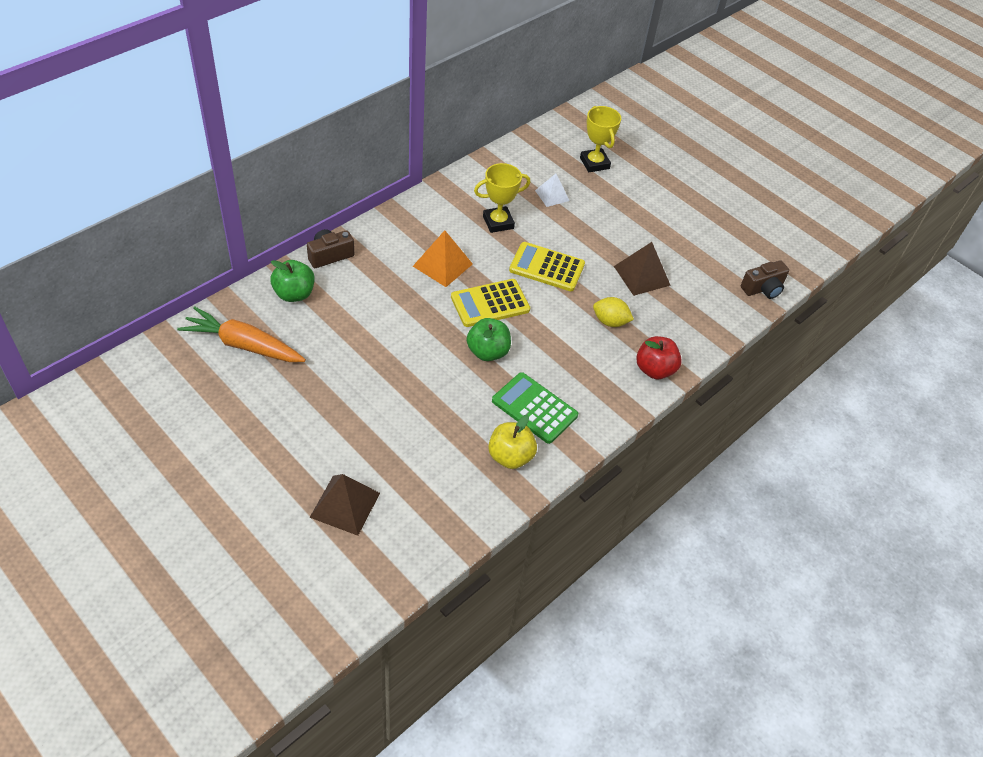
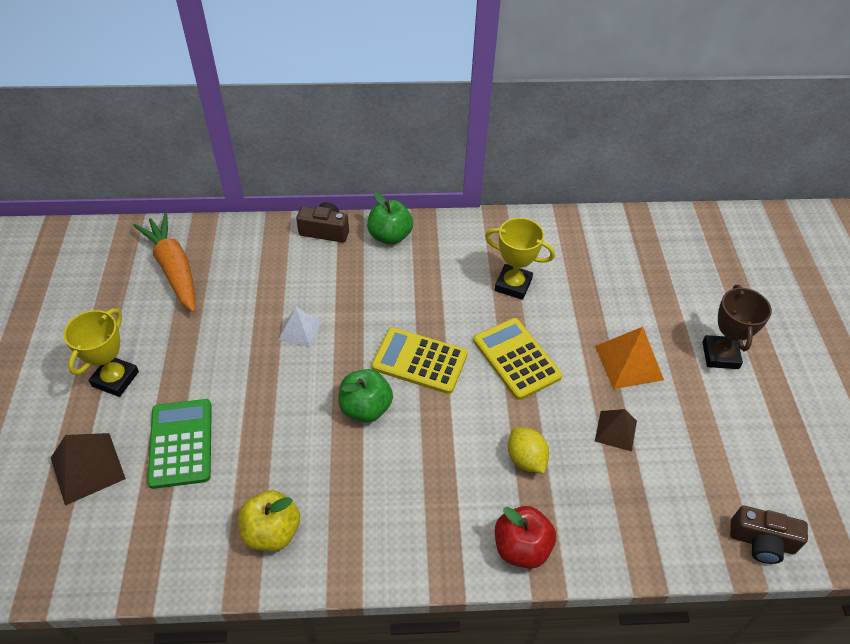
camera: 45 degrees right, 0 degrees up
green apple [270,260,314,302] -> green apple moved to [367,192,413,245]
orange pyramid [413,230,473,287] -> orange pyramid moved to [595,327,664,389]
green calculator [492,372,578,444] -> green calculator moved to [147,399,212,489]
white pyramid [535,174,569,207] -> white pyramid moved to [278,307,322,347]
yellow trophy [580,106,621,172] -> yellow trophy moved to [64,308,139,397]
brown pyramid [614,242,671,296] -> brown pyramid [595,409,637,451], size x0.65
none -> brown trophy [702,285,772,369]

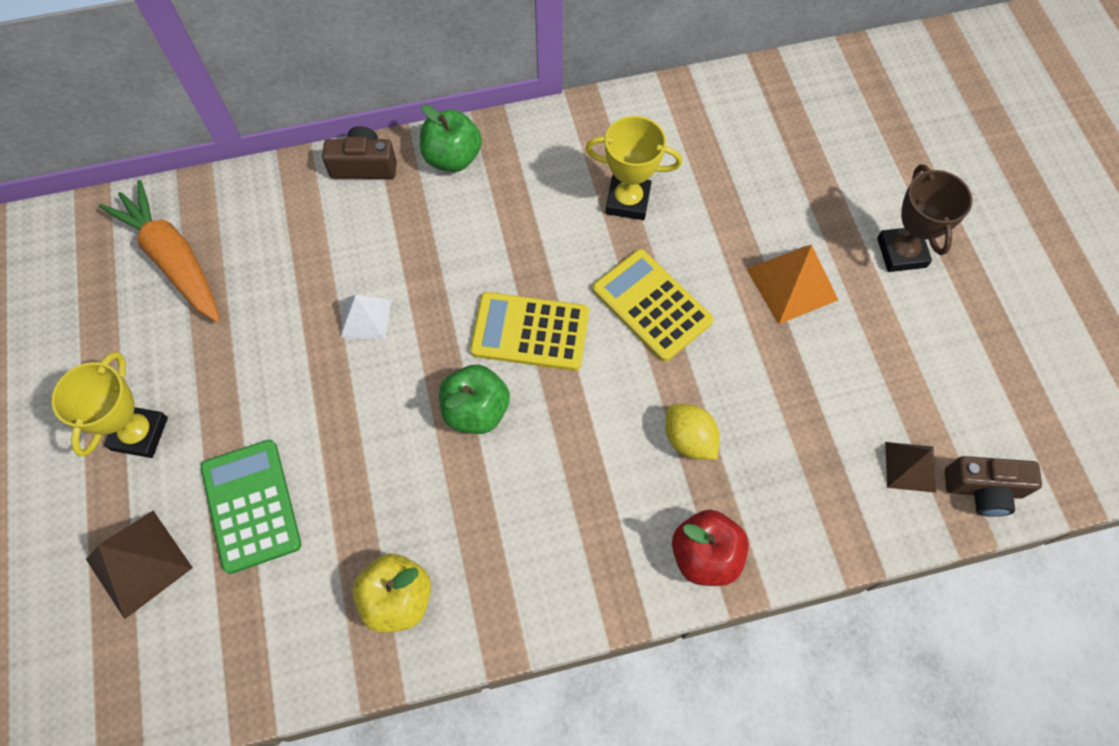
camera: 10 degrees left, 15 degrees up
brown pyramid [595,409,637,451] -> brown pyramid moved to [885,442,936,493]

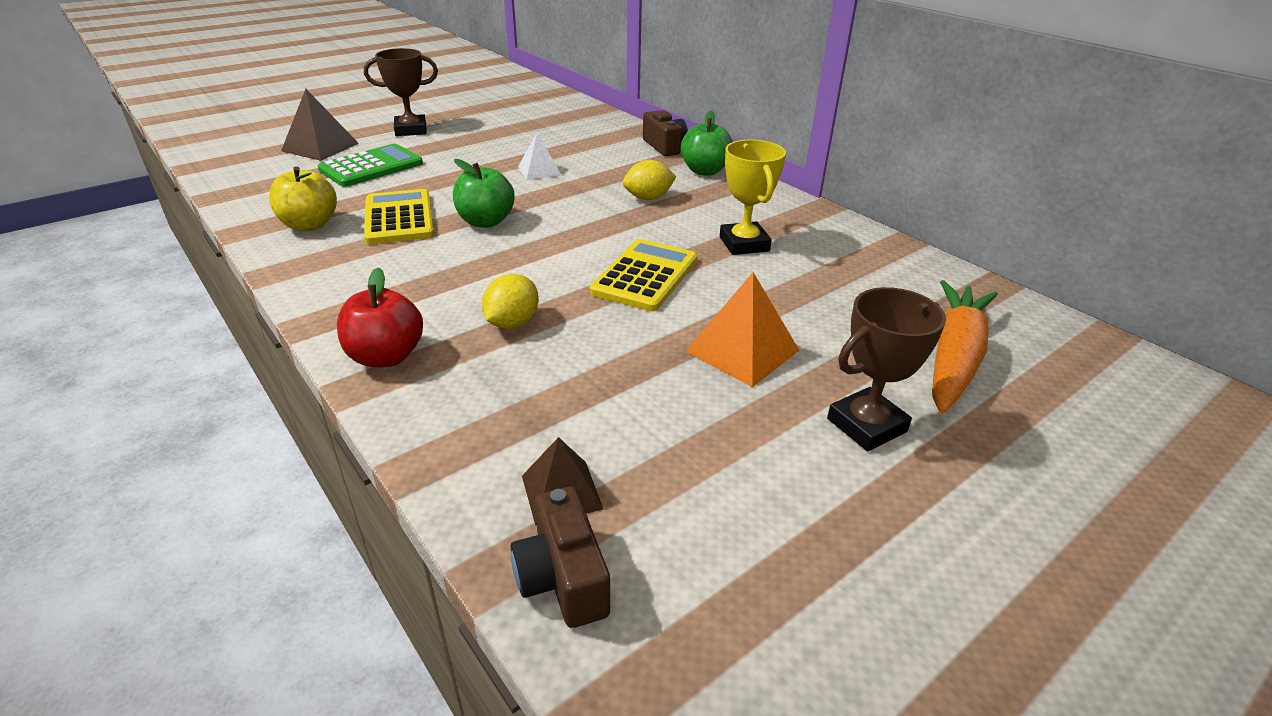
camera: 65 degrees right, 30 degrees down
yellow trophy [52,352,168,458] -> brown trophy [364,48,438,136]
orange carrot [99,180,220,322] -> orange carrot moved to [932,280,998,413]
yellow calculator [470,292,589,371] -> yellow calculator moved to [364,189,434,244]
none -> yellow lemon [623,160,676,200]

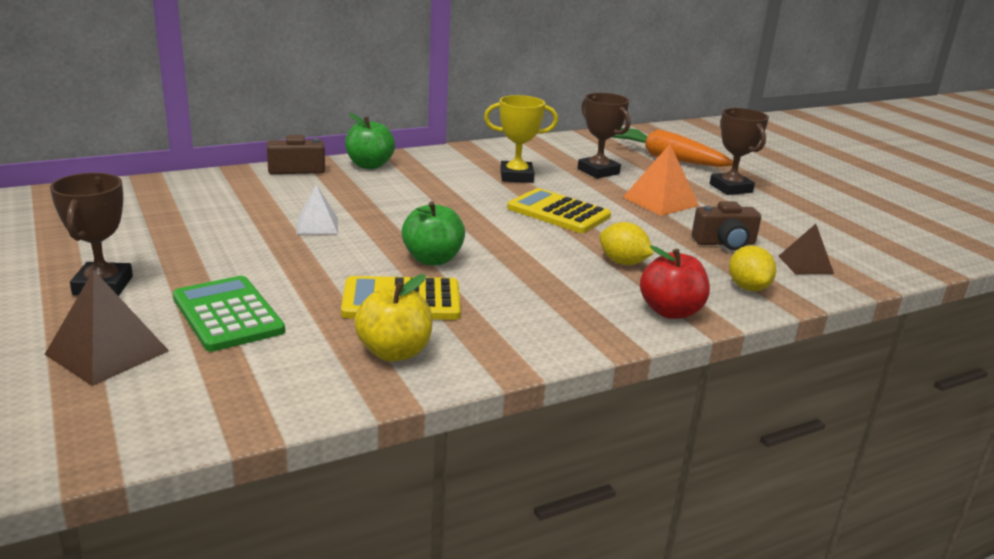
camera: 80 degrees left, 10 degrees down
brown camera [511,487,610,628] -> brown camera moved to [692,201,761,250]
yellow lemon [623,160,676,200] -> yellow lemon moved to [729,245,776,291]
none -> brown trophy [578,93,630,178]

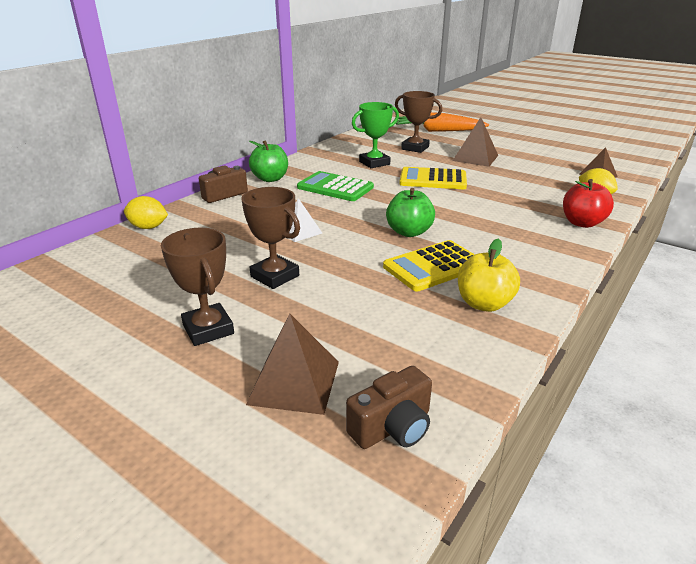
camera: 25 degrees left, 5 degrees up
green calculator [173,276,285,352] -> green calculator moved to [297,171,374,201]
yellow trophy [484,95,558,183] -> green trophy [352,102,399,168]
yellow lemon [599,222,654,265] -> yellow lemon moved to [124,196,168,229]
orange pyramid [623,144,699,216] -> brown pyramid [452,117,498,167]
brown camera [692,201,761,250] -> brown camera moved to [346,366,432,449]
brown trophy [710,108,769,195] -> brown trophy moved to [241,187,300,289]

